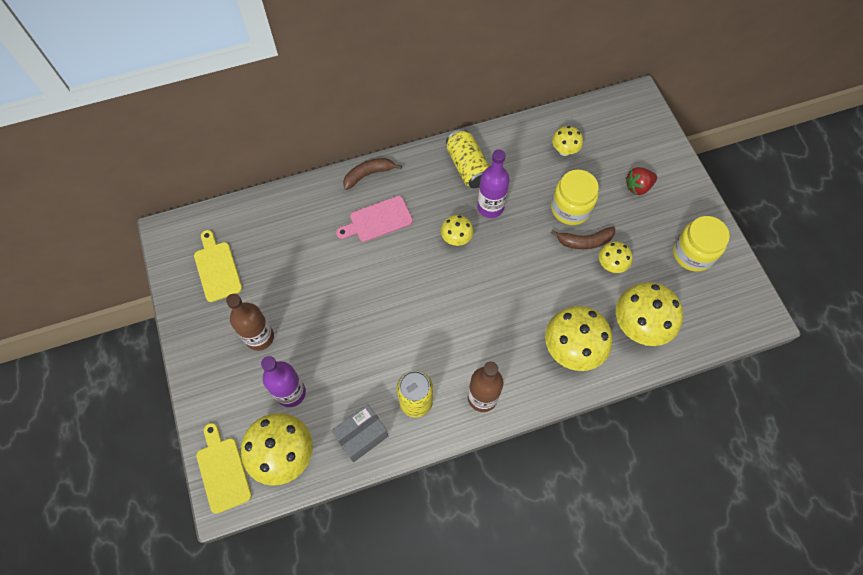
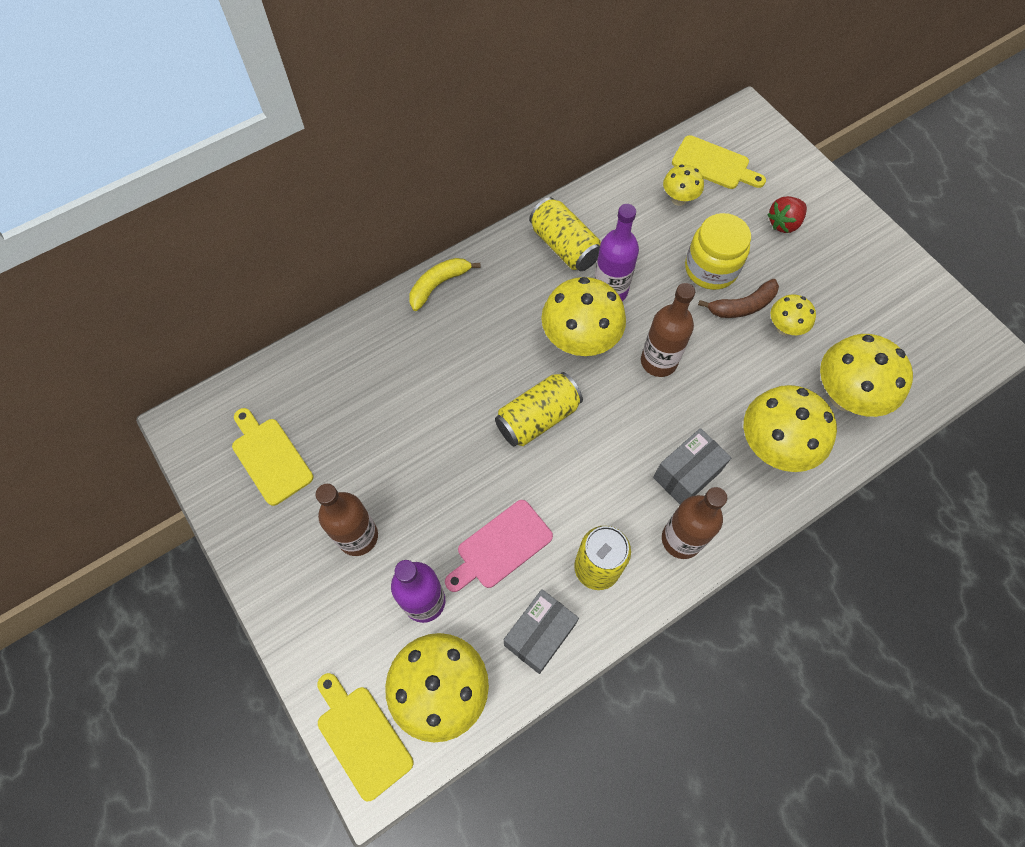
camera: 15 degrees left, 0 degrees up
pink cutting board [336,196,413,242] -> pink cutting board moved to [445,500,553,592]
brown banana [343,158,402,190] -> yellow banana [409,258,481,311]
yellow mushroom [441,215,474,246] -> yellow mushroom [541,277,626,356], size x1.85
yellow jar [673,216,730,272] -> none
none -> yellow can [495,372,583,447]
none -> brown bottle [641,283,695,377]
none -> grey box [653,428,731,504]
none -> yellow cutting board [672,135,766,189]

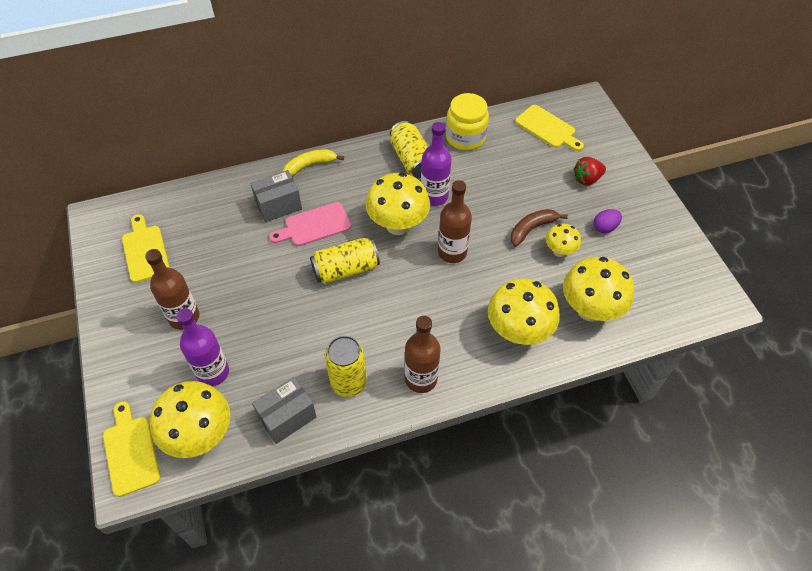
camera: 15 degrees right, 10 degrees down
pink cutting board [445,500,553,592] -> pink cutting board moved to [269,202,351,246]
grey box [653,428,731,504] -> grey box moved to [250,170,302,222]
yellow mushroom [663,164,704,206] -> none
yellow jar [685,213,751,290] -> yellow jar moved to [446,93,489,150]
brown banana [698,279,779,318] -> brown banana turned 150 degrees clockwise [511,209,568,247]
none -> purple egg [594,209,622,233]

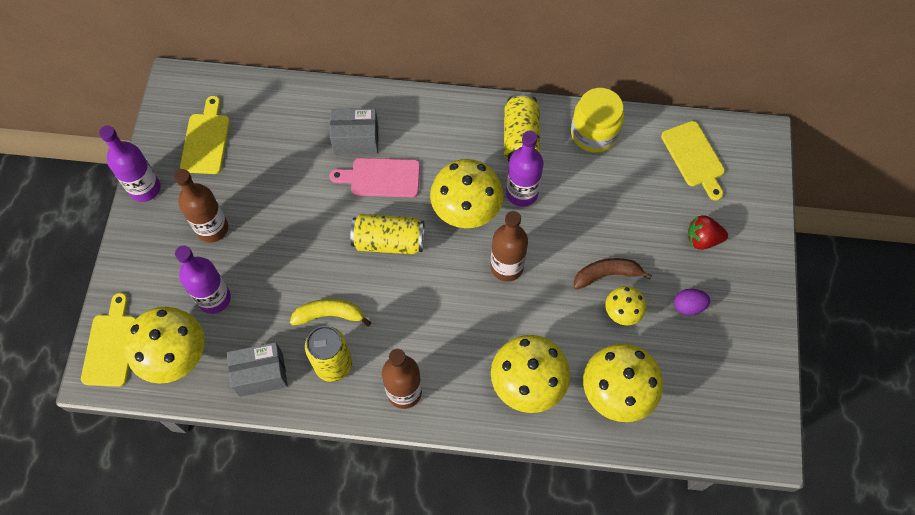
camera: 25 degrees right, 10 degrees up
yellow banana [283,149,344,177] -> yellow banana moved to [290,299,372,326]
none -> purple bottle [99,125,161,202]

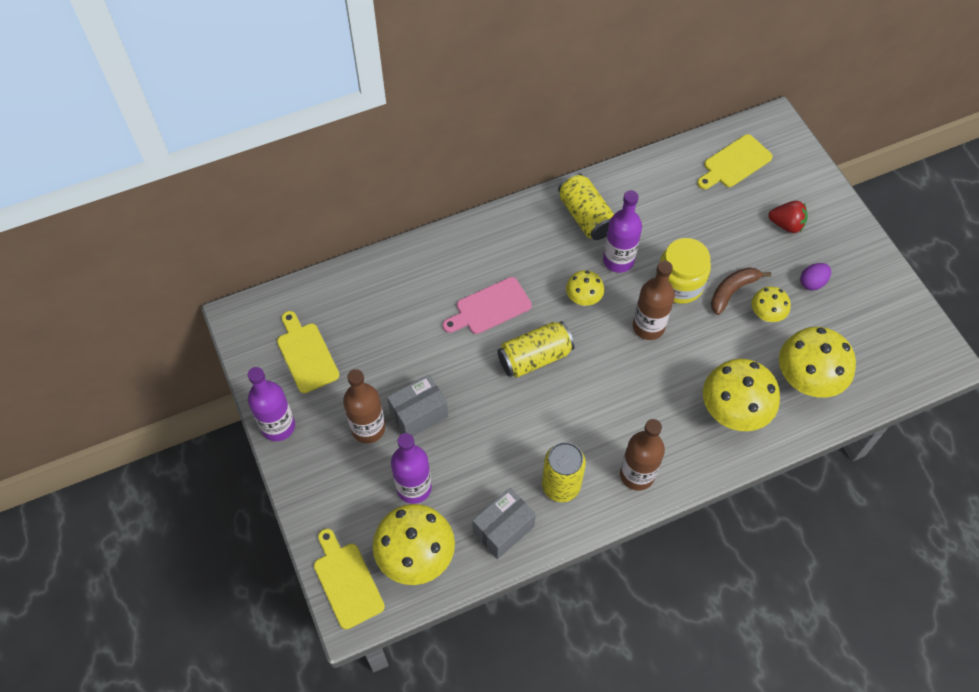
camera: 30 degrees left, 5 degrees down
yellow banana [290,299,372,326] -> none
grey box [330,108,378,154] -> grey box moved to [387,375,448,436]
yellow mushroom [430,159,504,228] -> yellow mushroom [566,270,604,306], size x0.54
yellow jar [571,88,624,153] -> yellow jar moved to [660,238,711,304]
yellow cutting board [661,121,725,201] -> yellow cutting board turned 105 degrees clockwise [697,134,773,189]
red strawberry [687,215,728,250] -> red strawberry turned 135 degrees counterclockwise [768,201,808,233]

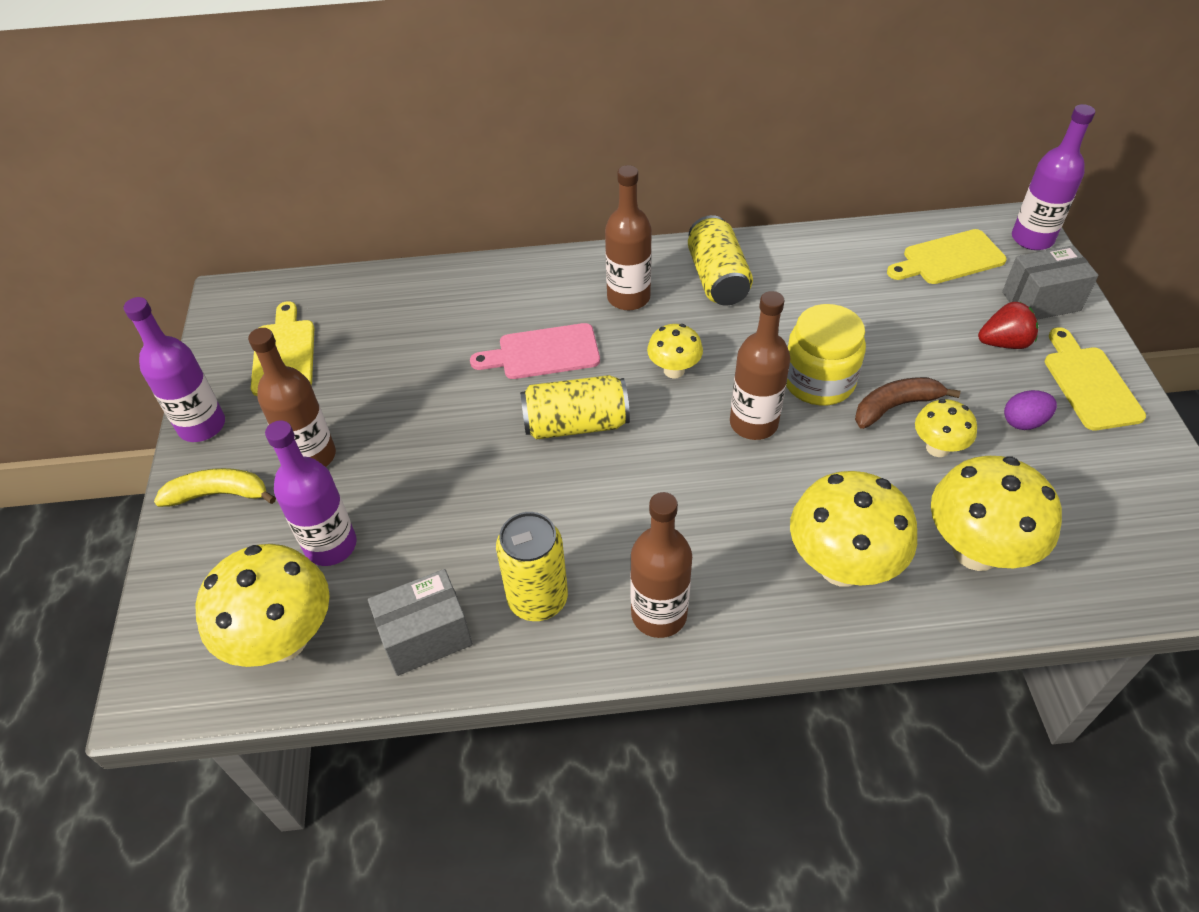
camera: 20 degrees right, 10 degrees down
yellow cutting board [314,529,385,629] -> yellow cutting board moved to [1045,327,1146,430]
grey box [387,375,448,436] -> grey box moved to [1002,245,1099,320]
purple bottle [603,190,642,273] -> purple bottle moved to [1012,104,1095,250]
red strawberry [768,201,808,233] -> red strawberry turned 45 degrees counterclockwise [978,302,1038,349]
none -> yellow banana [154,468,276,507]
none -> brown bottle [605,165,652,310]

